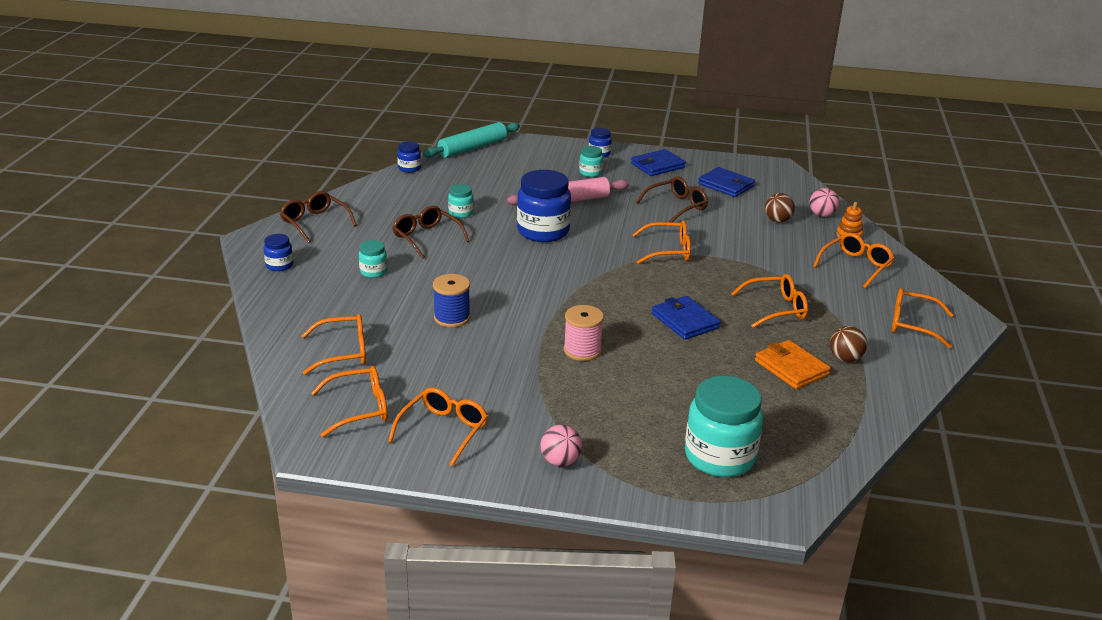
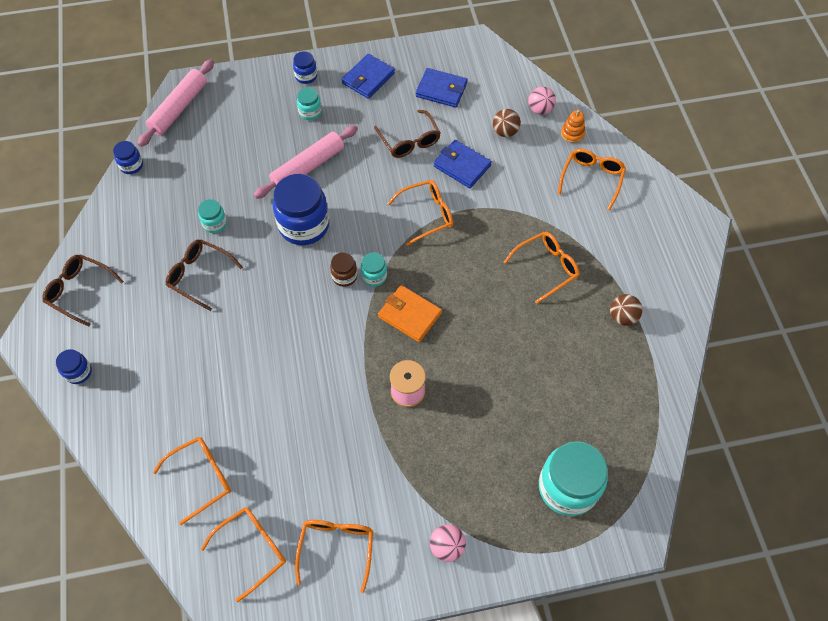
camera: 20 degrees left, 30 degrees up
turquoise jar [359,240,387,278] -> turquoise jar moved to [361,252,387,287]
turquoise rolling pin [423,122,520,158] -> pink rolling pin [138,59,214,147]
blue spool [433,274,470,327] -> none
brown glasses [636,176,708,222] -> brown glasses turned 120 degrees clockwise [374,110,441,158]
blue wallet [652,296,720,340] -> blue wallet moved to [434,140,492,188]
orange wallet [755,340,831,389] -> orange wallet moved to [378,285,442,342]
orange glasses [892,288,953,348] -> none
none -> brown jar [330,252,357,287]

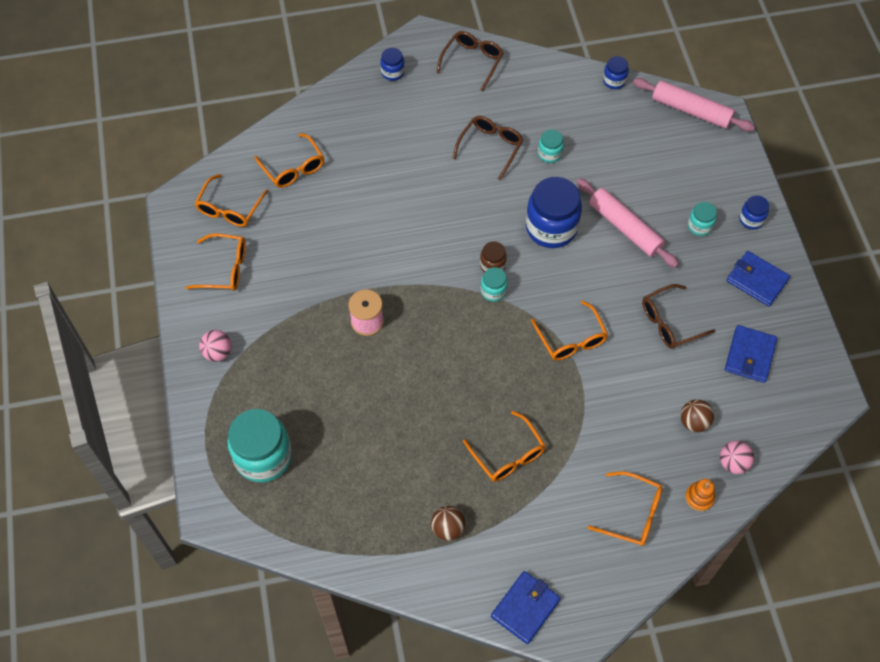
camera: 90 degrees right, 0 degrees up
orange glasses [201,507,286,602] -> orange glasses turned 60 degrees clockwise [194,174,268,227]
orange wallet [378,285,442,342] -> none
blue wallet [434,140,492,188] -> blue wallet moved to [491,571,561,644]

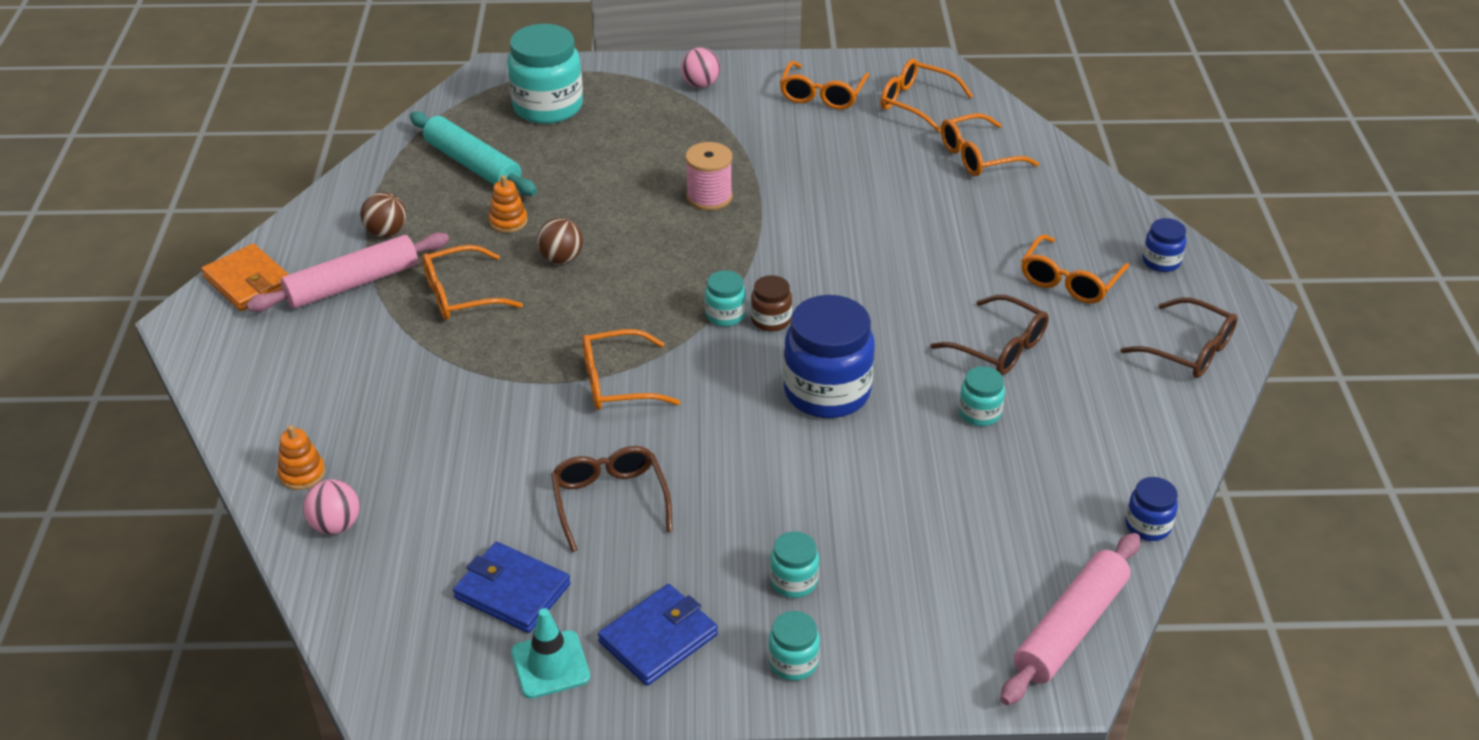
camera: 100 degrees right, 20 degrees down
blue wallet [491,571,561,644] -> orange wallet [201,243,289,311]
pink rolling pin [577,178,679,268] -> pink rolling pin moved to [246,232,449,312]
orange glasses [588,471,663,546] -> orange glasses moved to [1021,234,1130,303]
brown ball [680,399,714,432] -> brown ball moved to [537,218,583,264]
blue jar [739,195,769,229] -> turquoise jar [768,611,820,681]
none -> turquoise rolling pin [410,112,537,196]
none -> orange stacking toy [489,175,528,233]
none -> turquoise traffic cone [511,608,590,699]

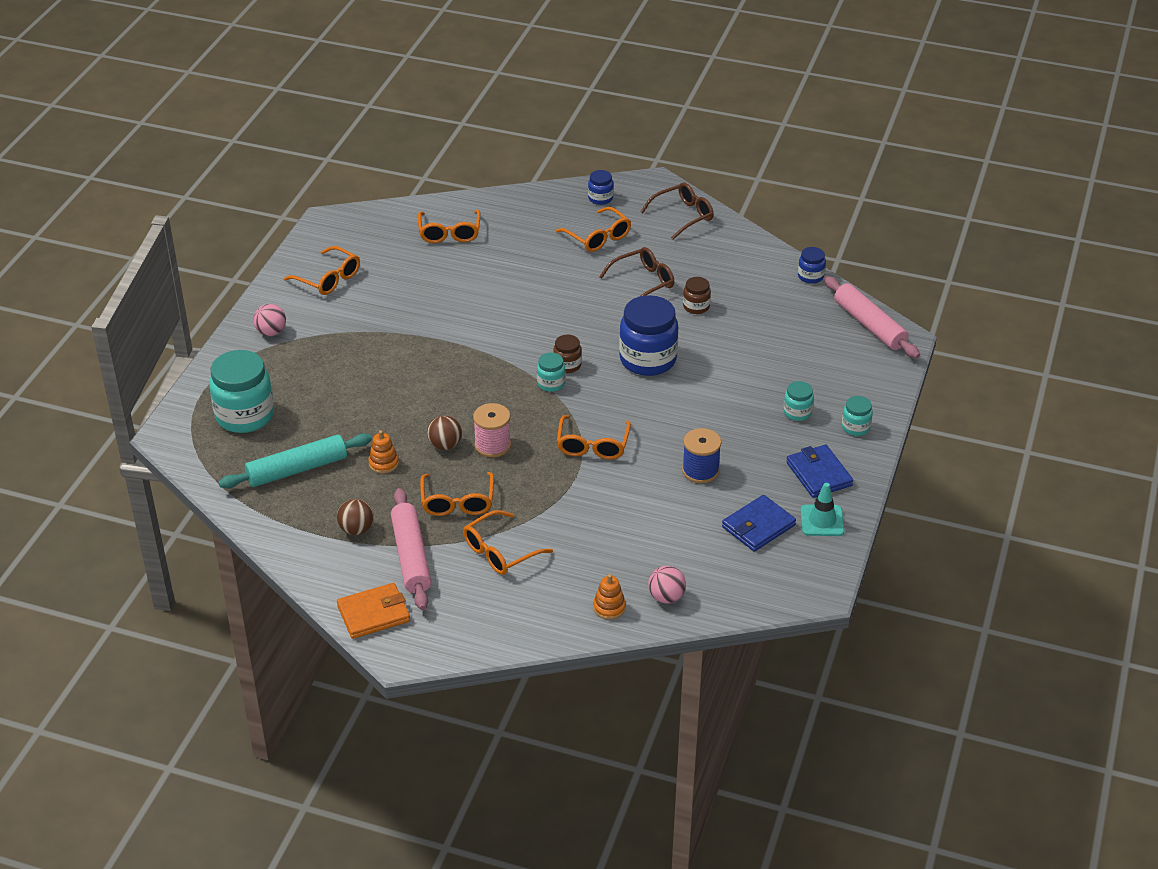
camera: 70 degrees left, 0 degrees up
brown glasses [551,446,673,552] -> blue spool [682,428,721,483]
pink spool [685,142,733,211] -> pink spool moved to [473,403,511,458]
orange glasses [881,59,973,133] -> orange glasses moved to [463,510,553,575]
turquoise jar [959,366,1005,426] -> brown jar [683,277,711,314]

